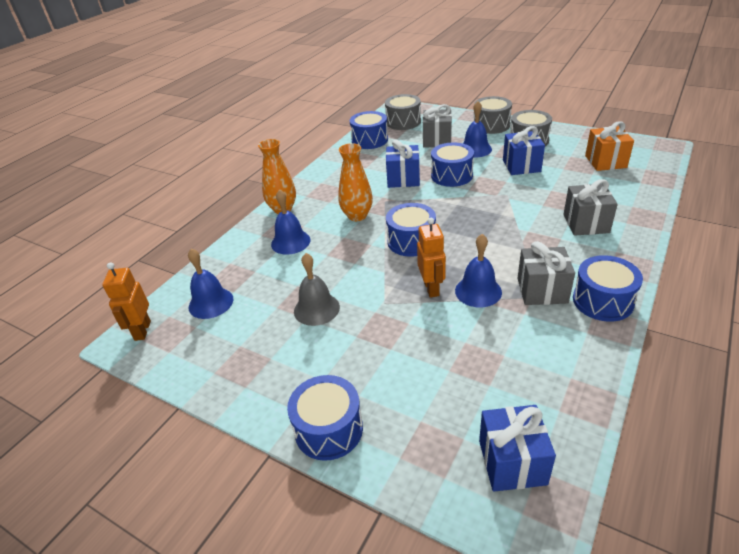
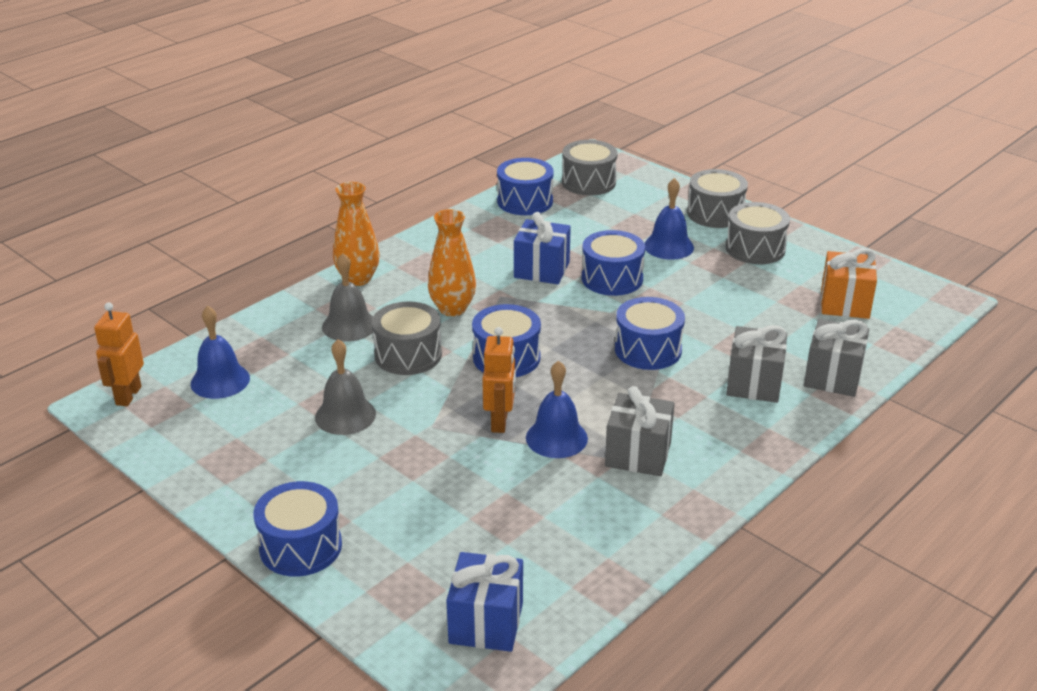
camera: 10 degrees right, 5 degrees down
blue bell [271,189,311,255] -> grey bell [322,253,373,341]
grey gift [423,104,452,148] -> grey gift moved to [804,319,869,397]
blue gift [503,126,545,175] -> none
blue drum [573,255,643,322] -> blue drum moved to [615,297,685,370]
none -> grey drum [372,302,442,375]

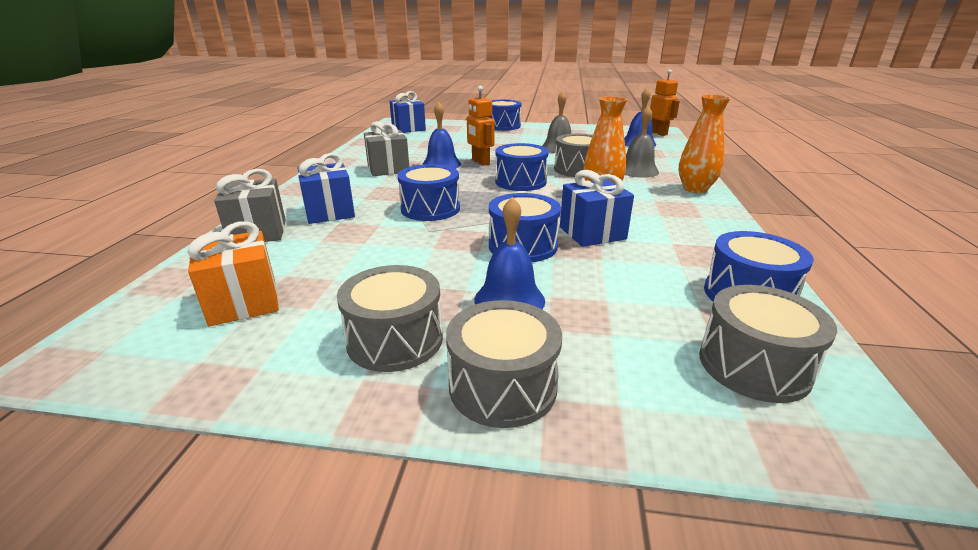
camera: 145 degrees right, 5 degrees down
grey gift [726,325,787,403] -> blue gift [297,153,355,224]

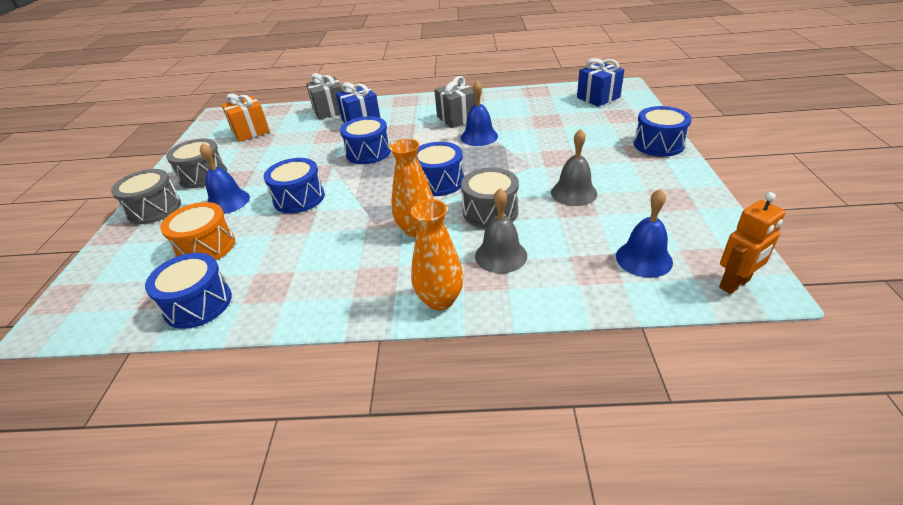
camera: 85 degrees right, 10 degrees up
orange robot [467,86,495,166] -> none
blue gift [560,170,634,247] -> none
grey drum [699,285,837,403] -> none
none -> orange drum [160,202,235,260]

